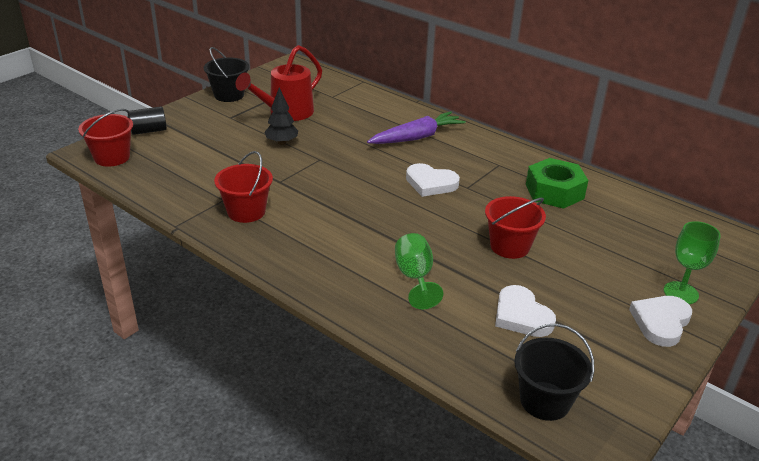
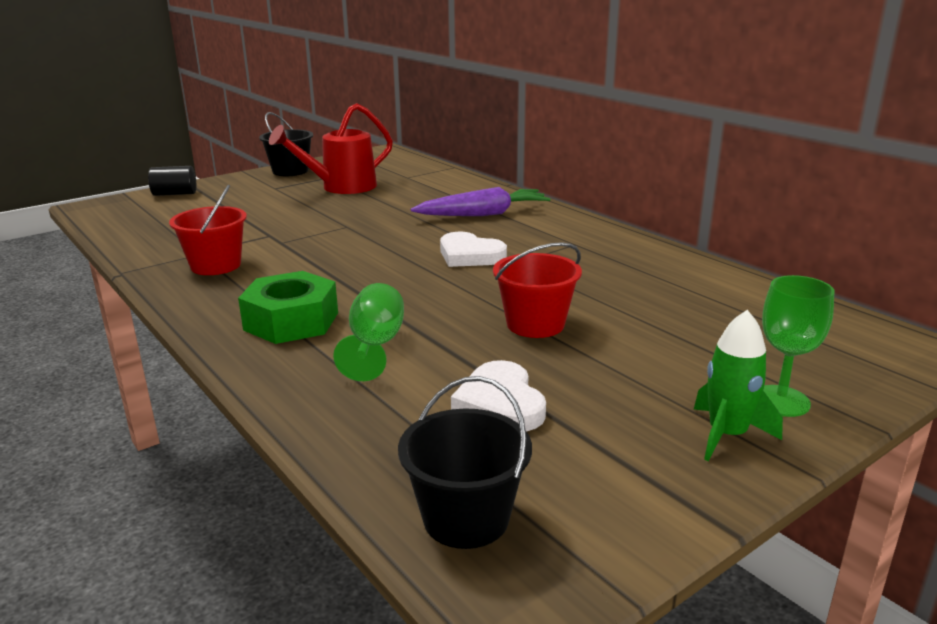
camera: 15 degrees right, 10 degrees down
red bucket [78,109,133,167] -> none
black tree [264,87,298,145] -> none
green nut [526,158,588,209] -> green nut moved to [238,271,338,344]
white heart [629,296,692,347] -> green rocket [694,310,783,461]

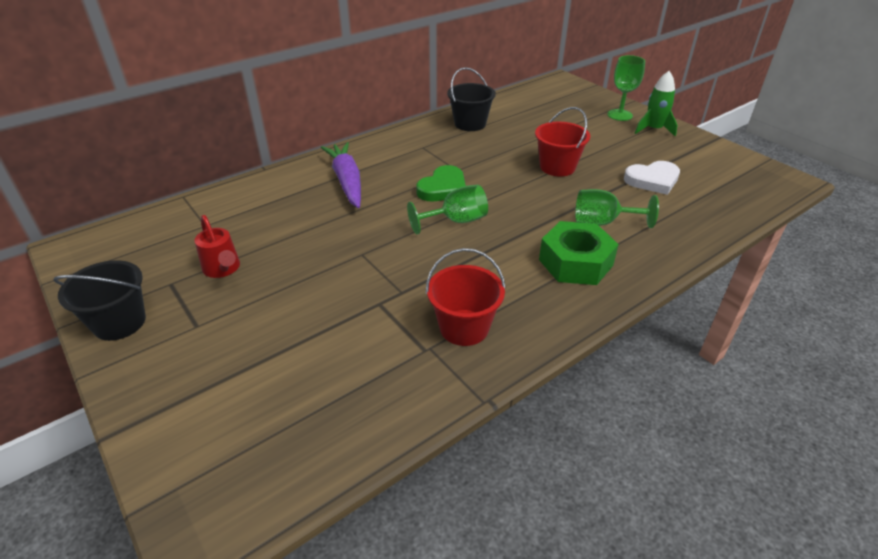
camera: 90 degrees left, 15 degrees up
black cylinder [148,166,196,196] -> none
red watering can [269,103,393,194] -> red watering can [195,215,240,278], size x0.59
black bucket [398,376,532,549] -> black bucket moved to [447,67,496,131]
white heart [440,232,507,267] -> green heart [416,165,466,201]
none -> green goblet [407,185,488,234]

